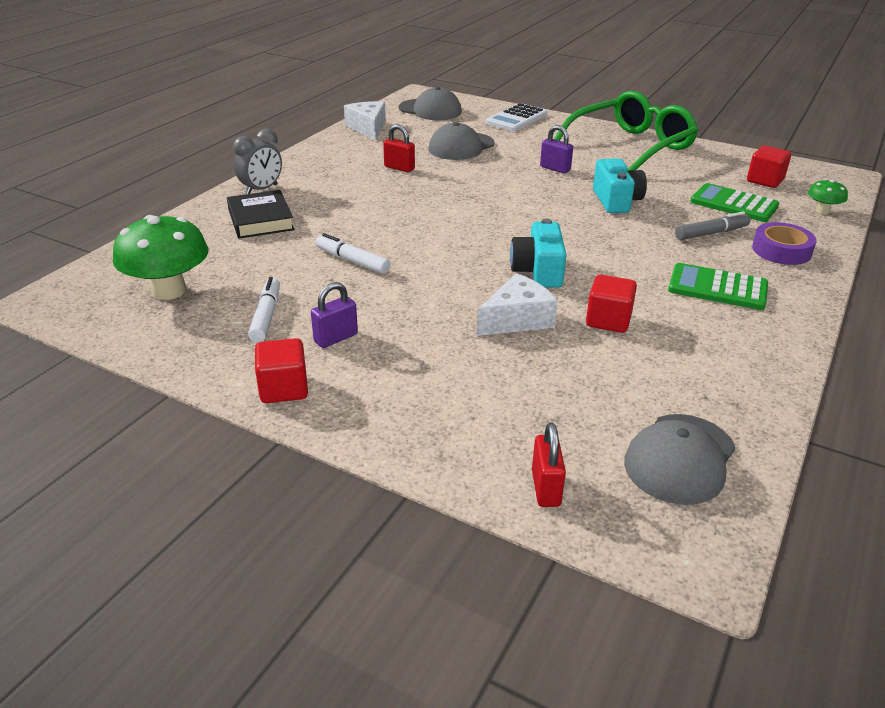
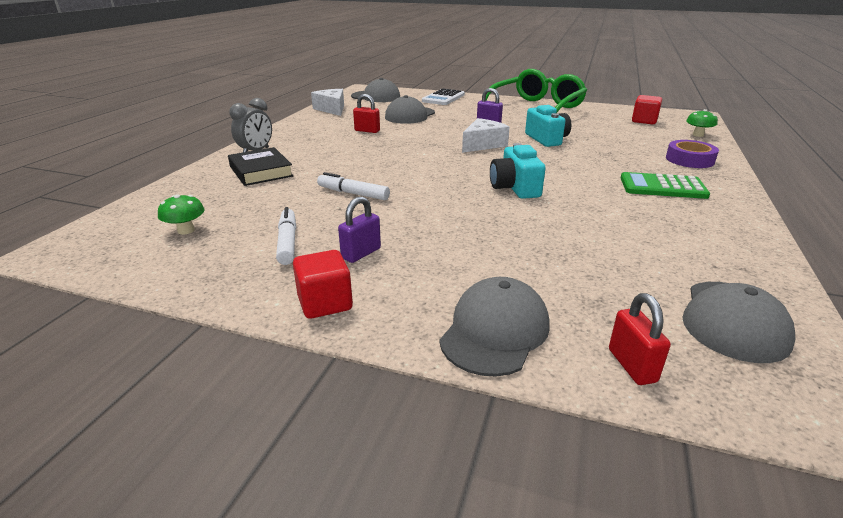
camera: 10 degrees left, 5 degrees down
green mushroom [113,215,208,300] -> green mushroom [158,194,205,235], size x0.50
white cheese [477,273,558,336] -> white cheese moved to [462,118,510,153]
red cube [586,275,637,333] -> none
grey marker [675,212,750,240] -> none
green calculator [690,183,779,222] -> none
none -> grey cap [439,277,550,377]

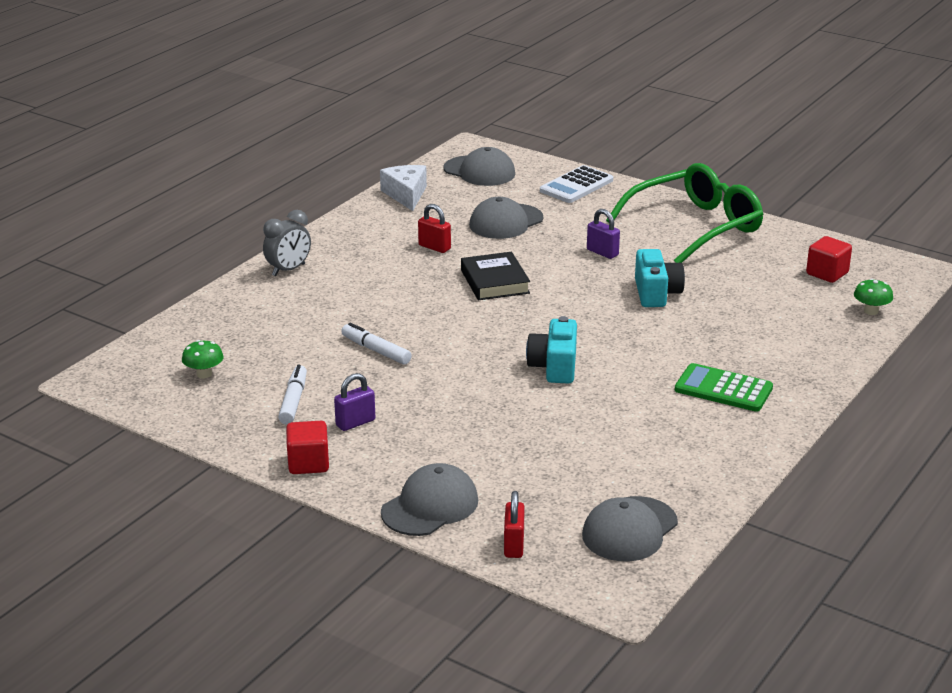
camera: 15 degrees right, 0 degrees up
black book [228,147,294,186] -> black book moved to [461,252,530,300]
white cheese [462,118,510,153] -> none
purple tape [666,140,719,168] -> none

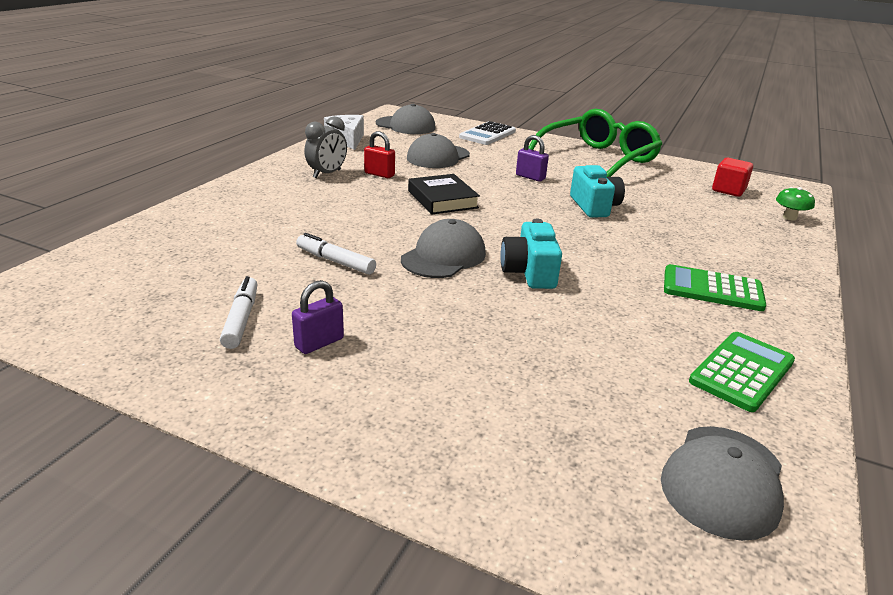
camera: 10 degrees left, 0 degrees up
green mushroom [182,340,224,378] -> none
grey clock [263,210,311,276] -> grey clock moved to [304,116,347,178]
red cube [286,421,329,474] -> none
grey cap [381,463,478,536] -> grey cap moved to [401,219,486,278]
red padlock [504,491,525,558] -> none
none -> green calculator [689,332,795,412]

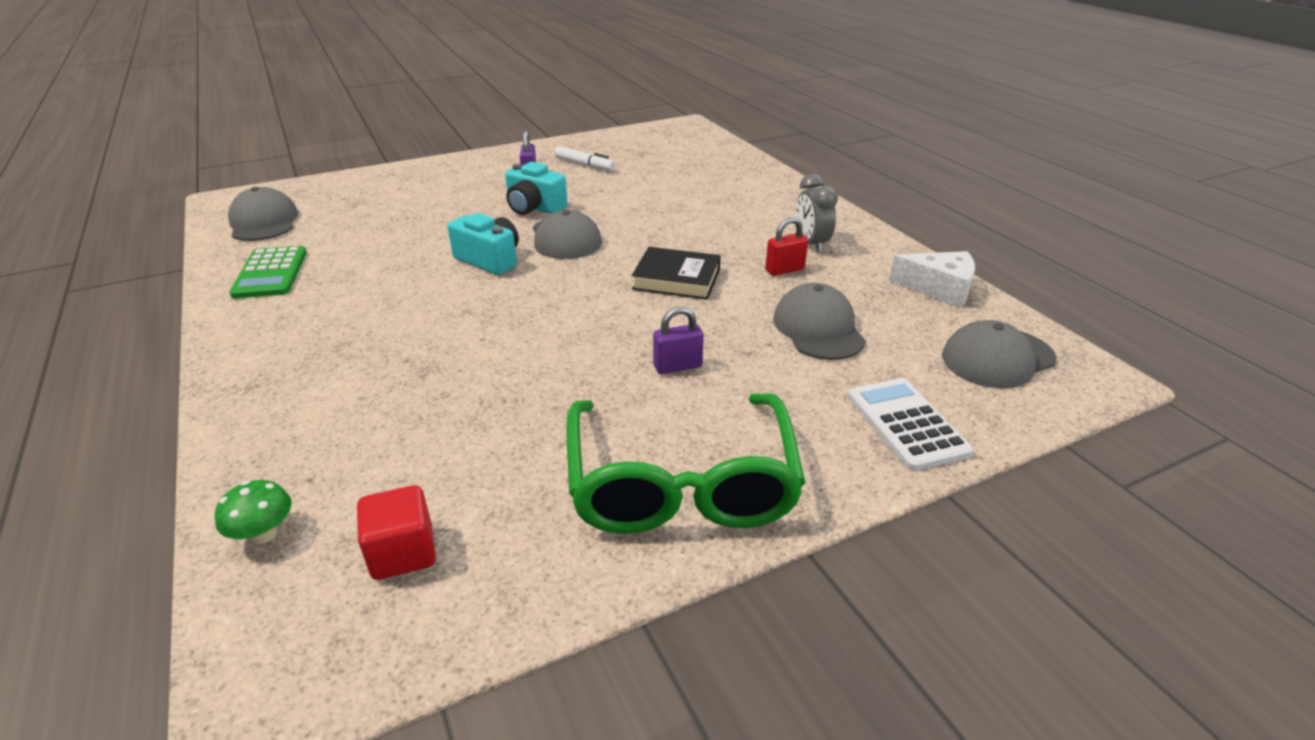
camera: 130 degrees right, 5 degrees up
white marker [296,233,376,275] -> none
turquoise camera [570,165,625,218] -> turquoise camera moved to [505,162,568,215]
green calculator [664,264,766,311] -> none

